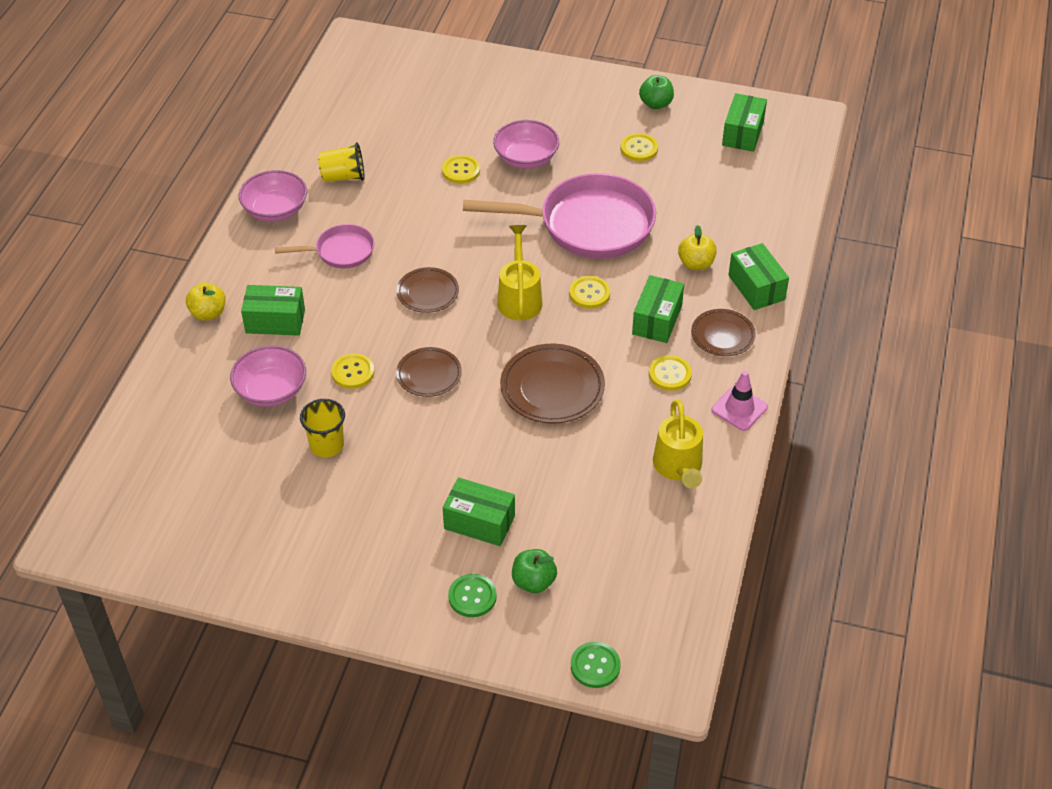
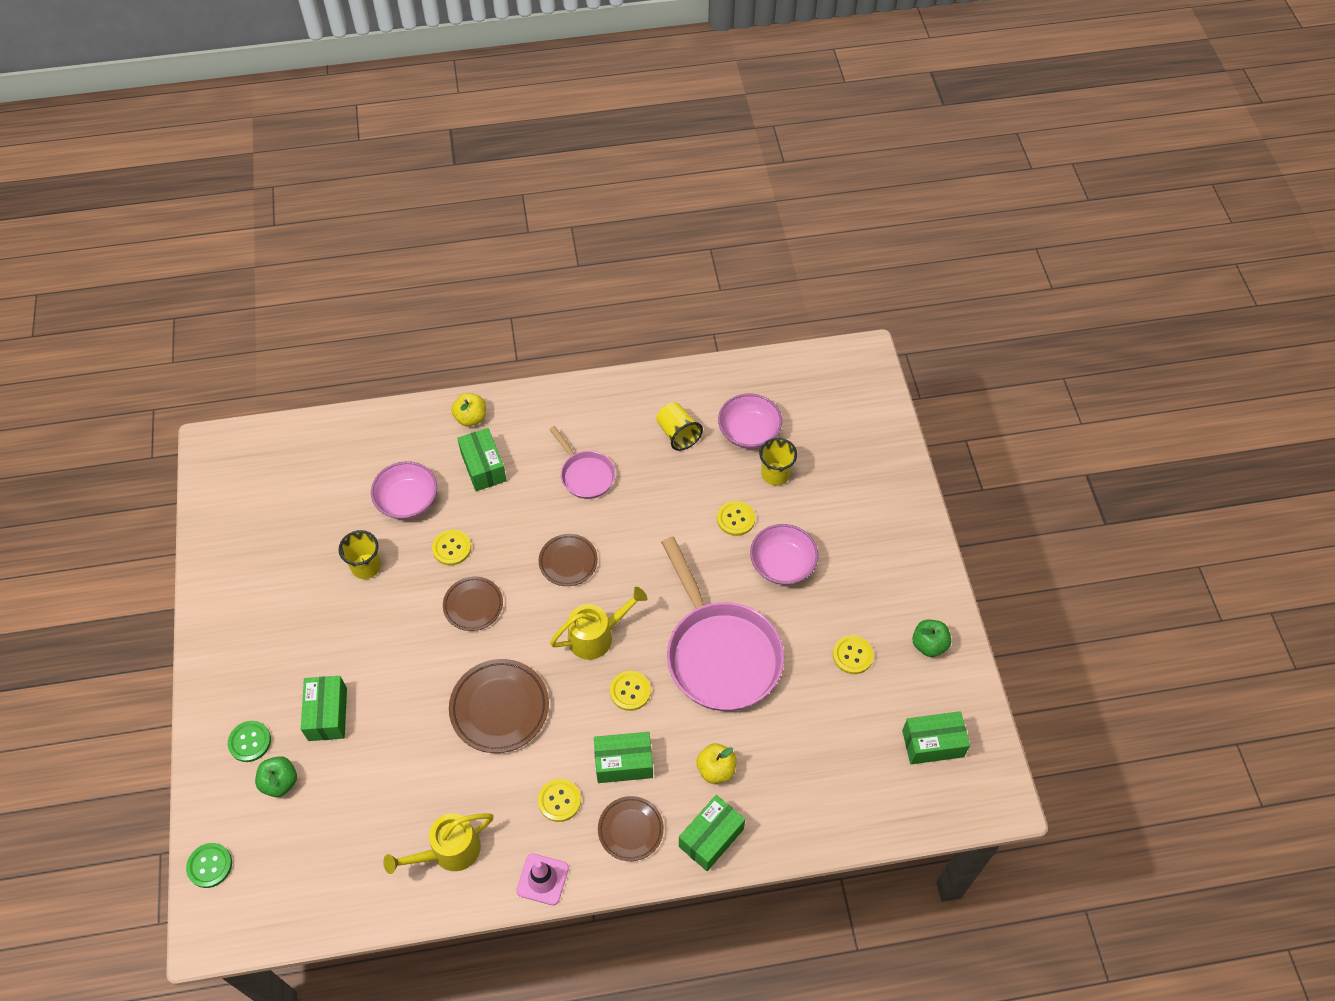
camera: 65 degrees right, 10 degrees up
pink bowl [239,170,307,222] -> pink bowl moved to [718,394,782,449]
none -> yellow cup [759,438,797,486]

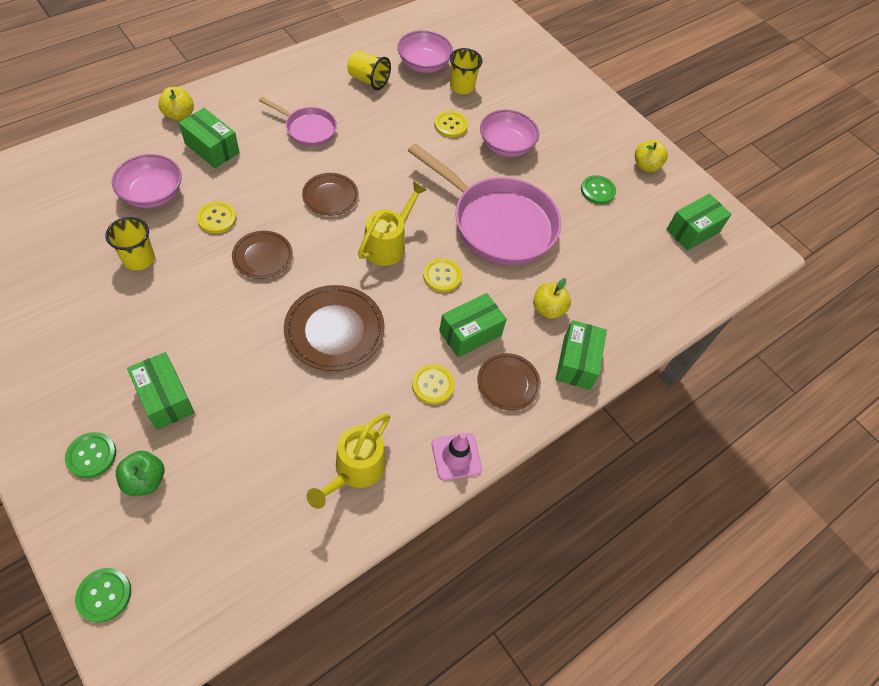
camera: 35 degrees left, 0 degrees up
yellow button [833,635,874,674] -> green button [581,175,616,204]
green apple [912,620,951,657] -> yellow apple [635,140,668,172]

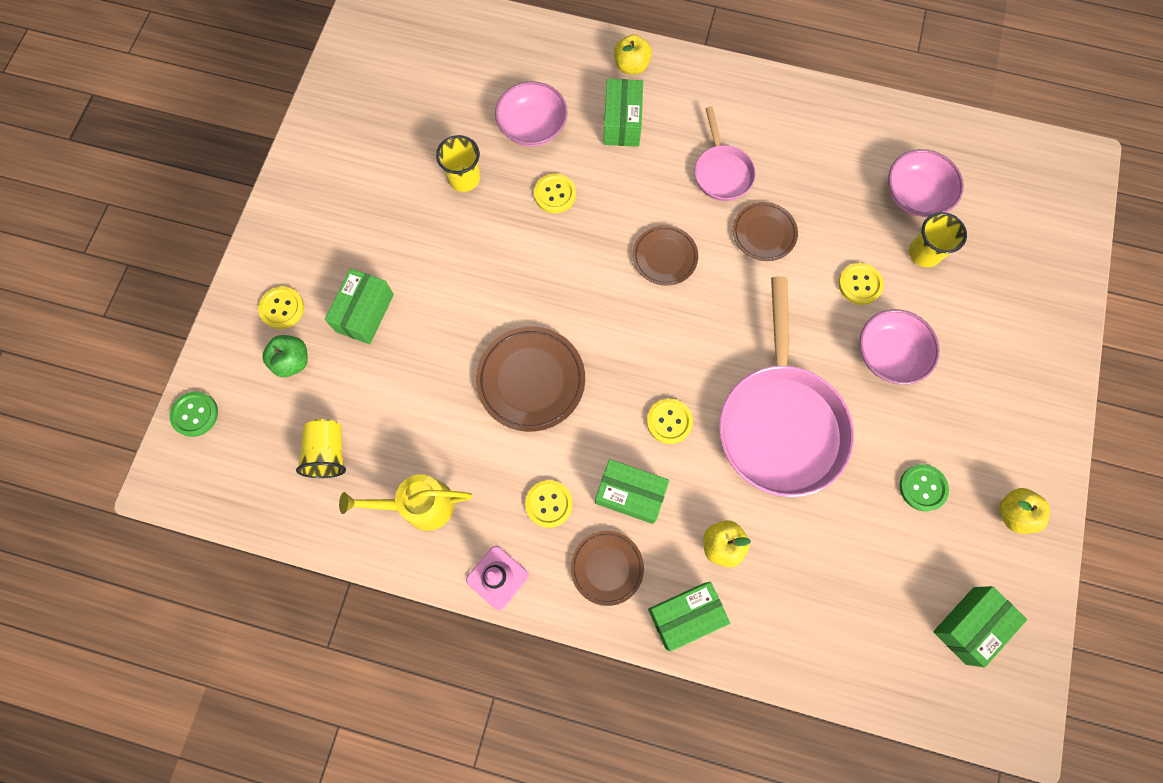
camera: 60 degrees right, 15 degrees up
green button [65,432,116,478] -> yellow button [258,286,304,329]
brown plate [232,231,293,279] -> brown plate moved to [733,202,798,261]
yellow cup [347,50,391,90] -> yellow cup moved to [296,419,346,478]
yellow watering can [358,181,427,266] -> none
green box [666,194,732,251] -> green box turned 60 degrees counterclockwise [933,586,1027,668]

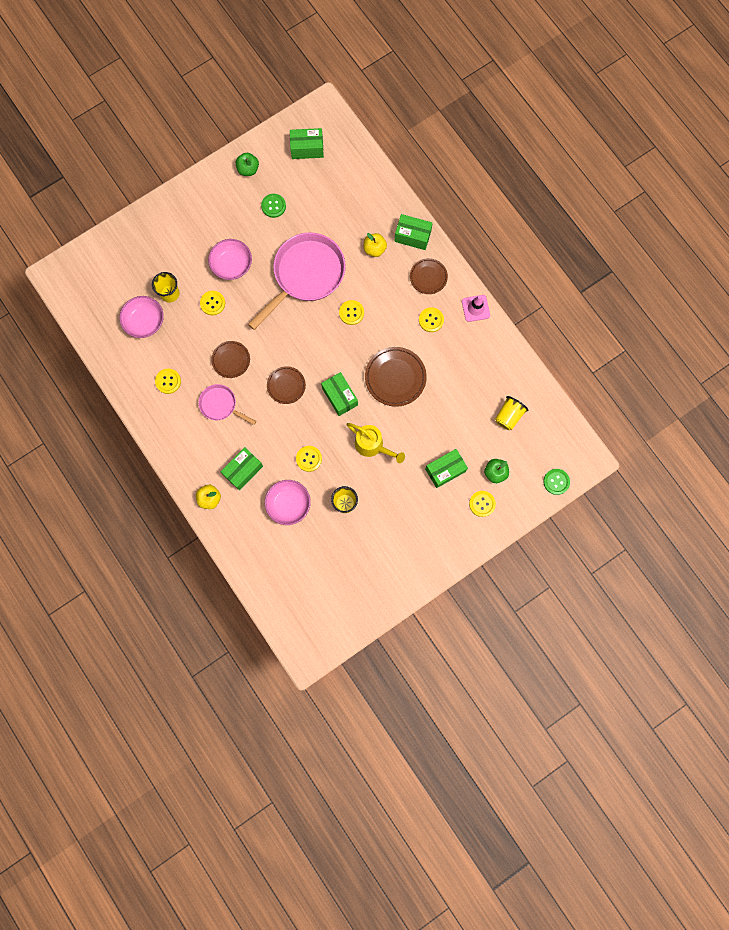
camera: 140 degrees left, 5 degrees up
yellow watering can [339,474,472,531] -> yellow watering can moved to [346,423,405,463]
green box [595,459,669,524] -> green box moved to [321,372,358,416]
pink pan [695,107,756,201] -> pink pan turned 90 degrees counterclockwise [198,384,256,425]
yellow apple [999,488,1050,534] -> green apple [236,153,259,176]
none -> yellow button [155,369,181,394]

